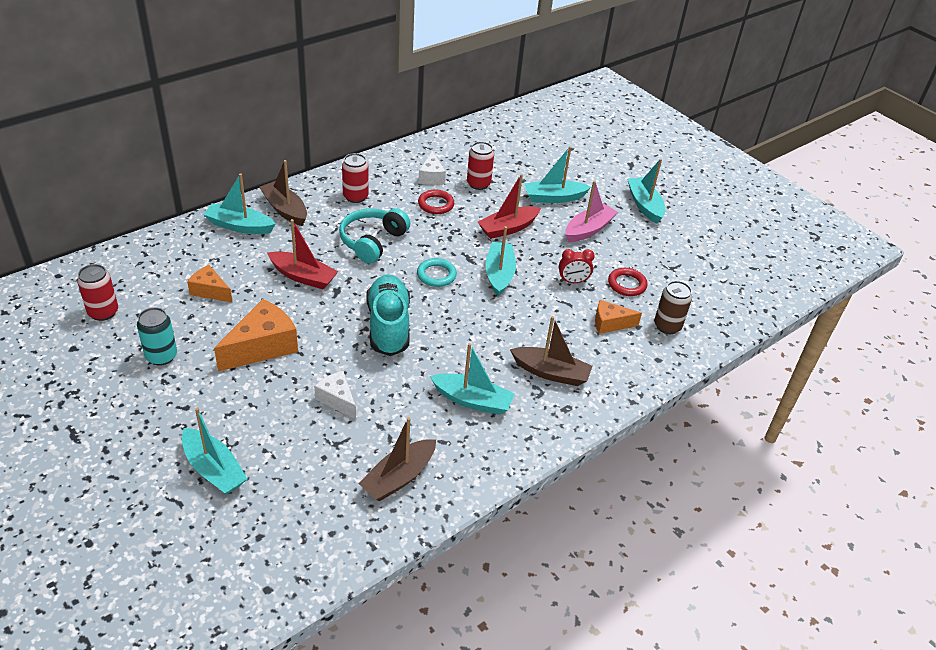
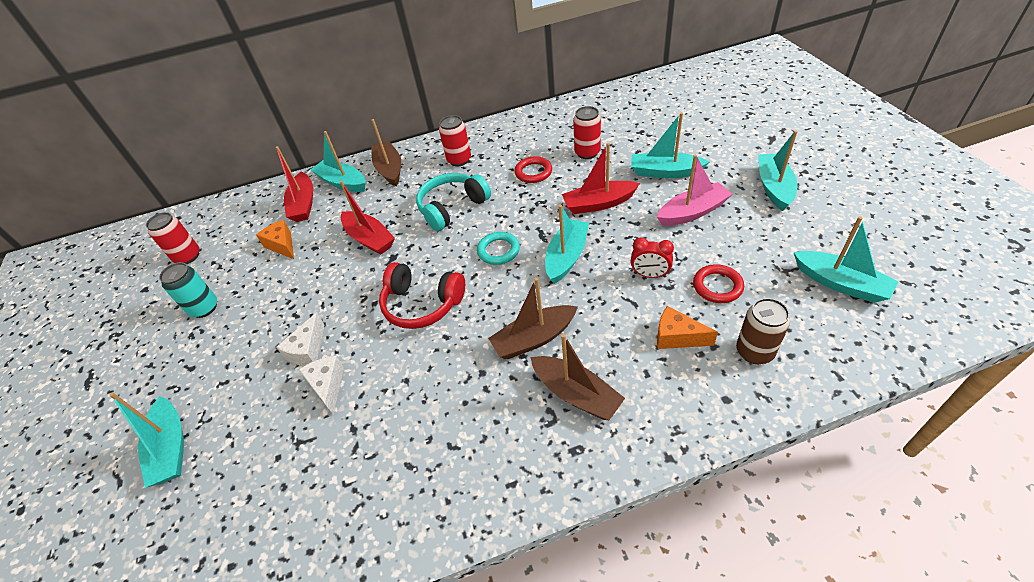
camera: 30 degrees right, 5 degrees up
orange cheese [214,299,298,371] -> none
brown boat [358,417,436,501] -> brown boat moved to [488,278,578,359]
turquoise shoe [366,275,410,356] -> red headphones [379,262,465,329]
white cheese [419,151,446,185] -> white cheese moved to [276,312,325,366]
turquoise boat [430,343,515,415] -> turquoise boat moved to [794,216,899,303]
none -> red boat [276,146,313,222]

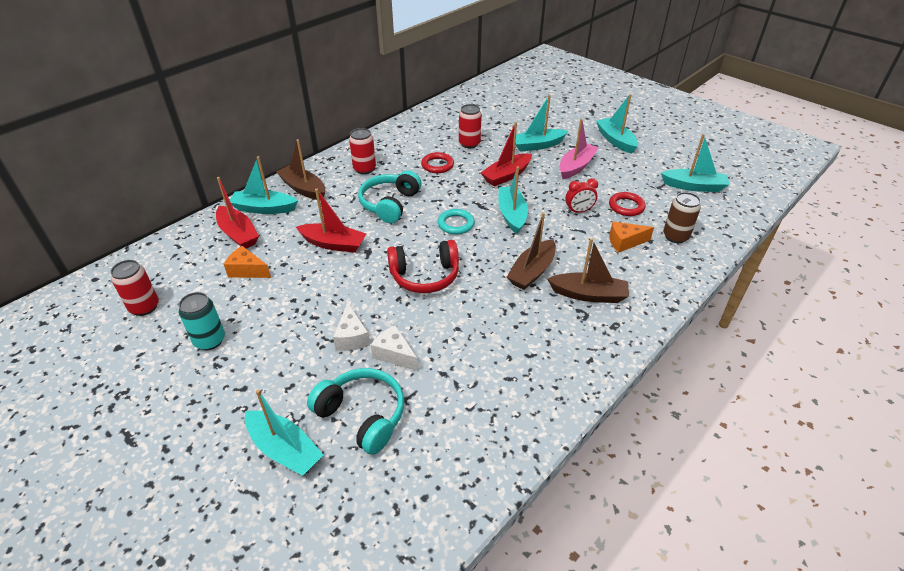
camera: 35 degrees left, 5 degrees down
none -> turquoise headphones [307,368,404,455]

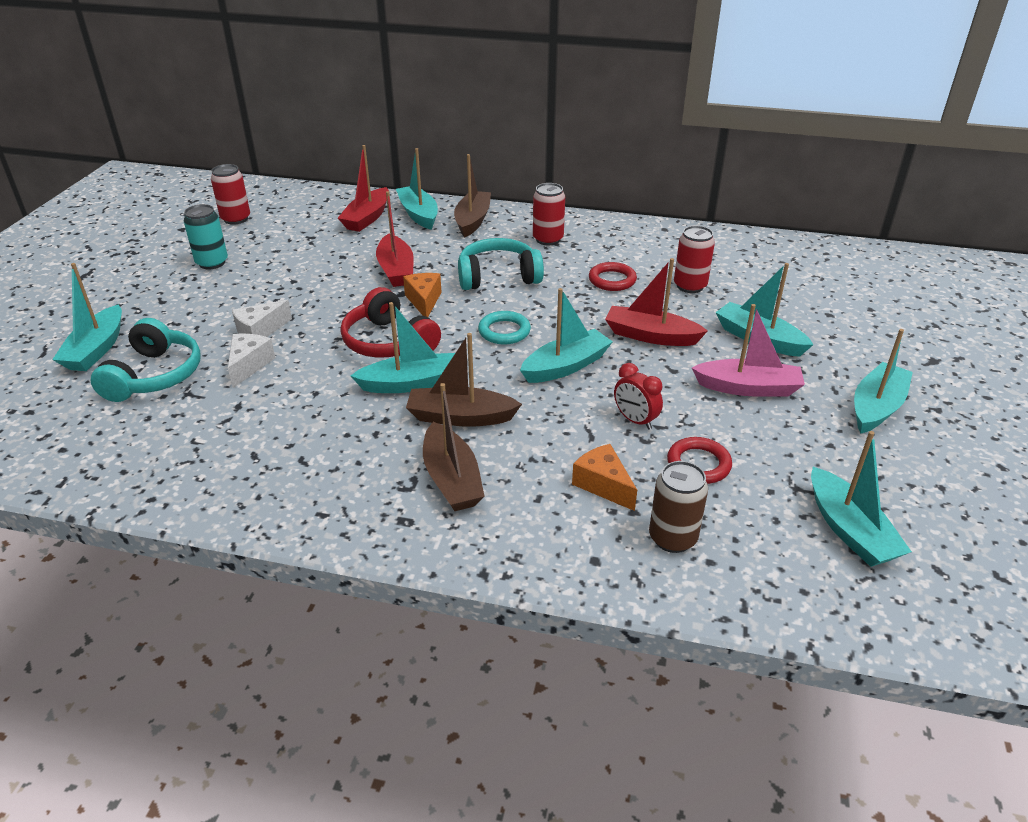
camera: 60 degrees right, 5 degrees down
orange cheese [224,246,271,278] -> orange cheese moved to [403,273,441,317]
none -> turquoise boat [350,302,455,393]

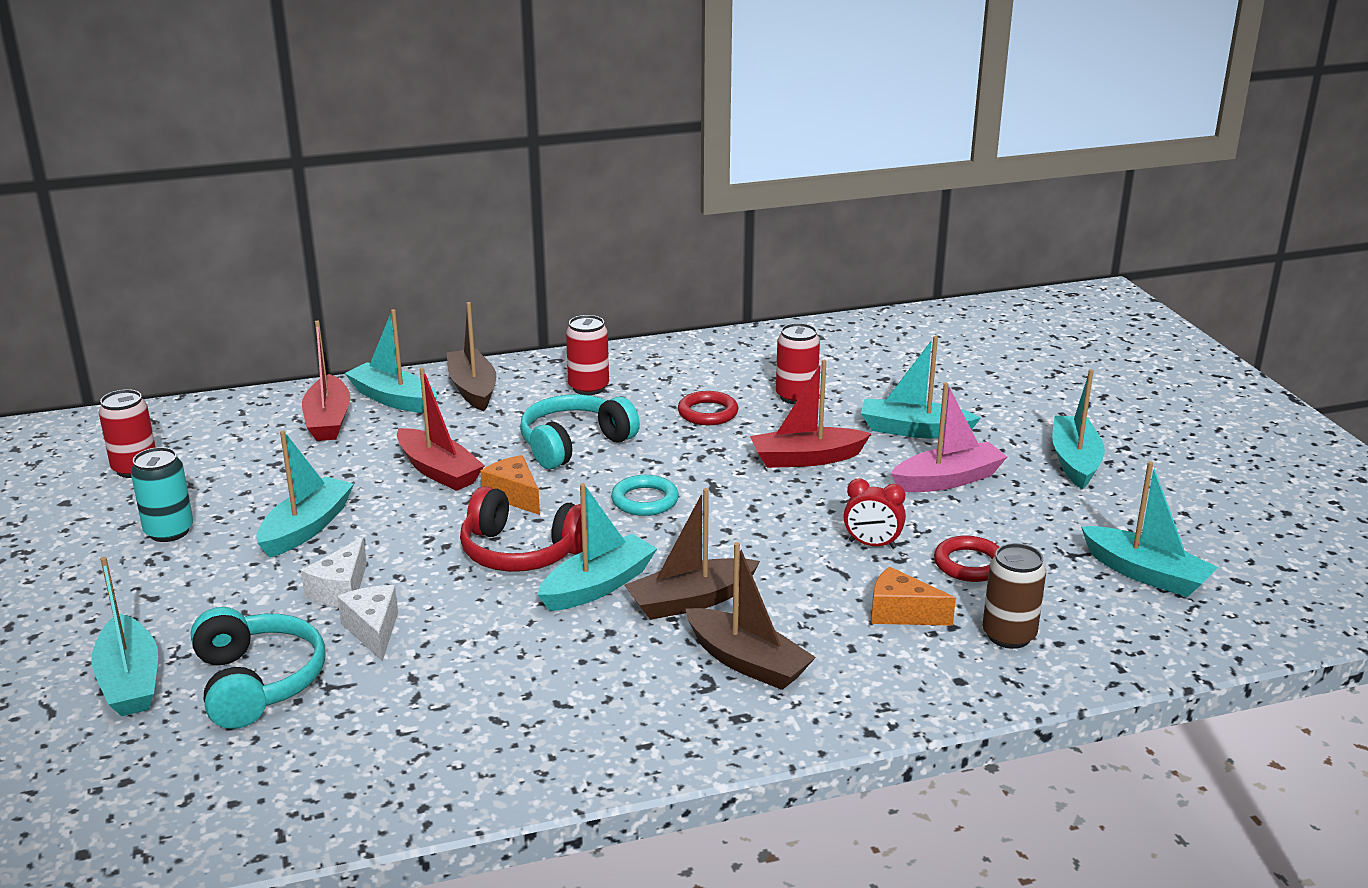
camera: 30 degrees left, 10 degrees down
turquoise boat [520,288,613,383] -> turquoise boat moved to [257,431,354,558]

